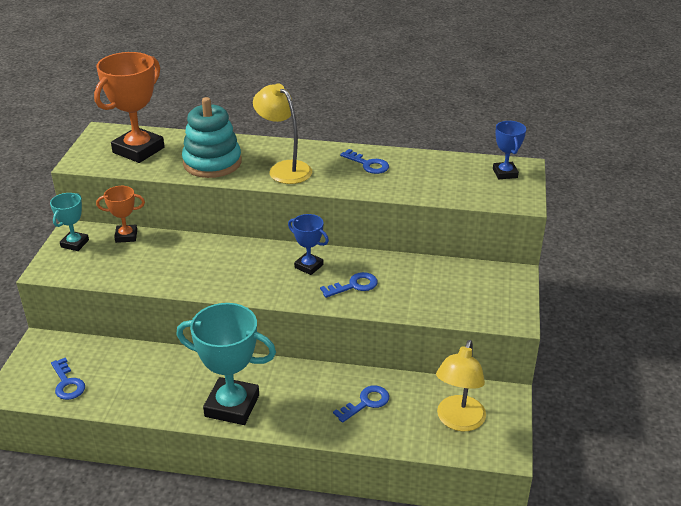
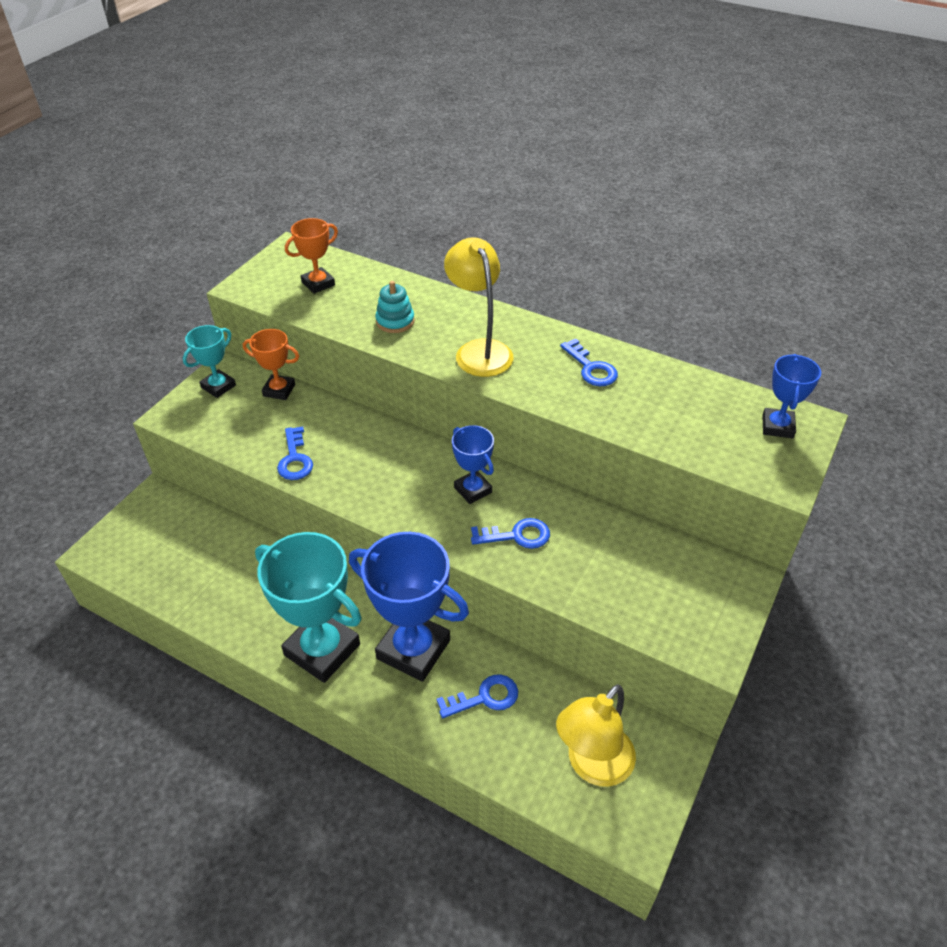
camera: 20 degrees right, 10 degrees up
blue key [51,357,85,400] -> blue key moved to [277,426,313,480]
orange trophy [94,52,165,163] -> orange trophy [285,218,338,294], size x0.53
turquoise stacking toy [182,97,242,178] -> turquoise stacking toy [375,281,415,333], size x0.51
none -> blue trophy [349,532,469,682]

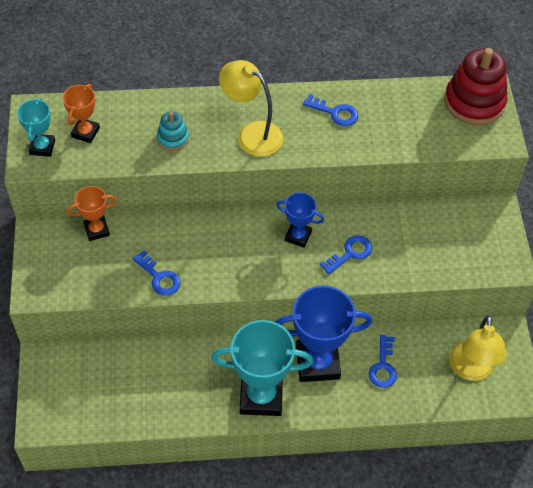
camera: 35 degrees left, 10 degrees up
turquoise trophy [183,325,236,398] -> turquoise trophy moved to [17,98,55,157]
blue key [437,674,518,718] -> blue key turned 150 degrees clockwise [369,335,397,388]
blue trophy [762,354,821,439] -> red stacking toy [444,48,508,125]

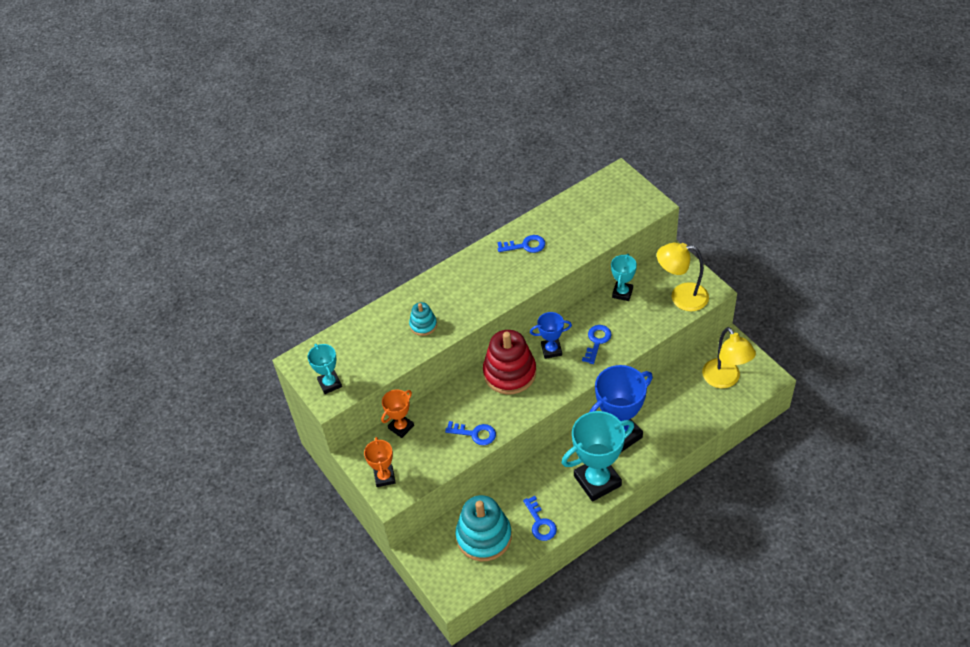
camera: 25 degrees left, 5 degrees down
orange trophy [63,84,100,143] -> orange trophy moved to [364,437,396,487]
yellow lamp [219,60,283,157] -> yellow lamp moved to [657,243,709,311]
blue key [369,335,397,388] -> blue key moved to [523,496,557,541]
red stacking toy [444,48,508,125] -> red stacking toy moved to [483,330,536,394]
none -> turquoise stacking toy [456,495,512,561]
none -> turquoise trophy [611,254,637,301]

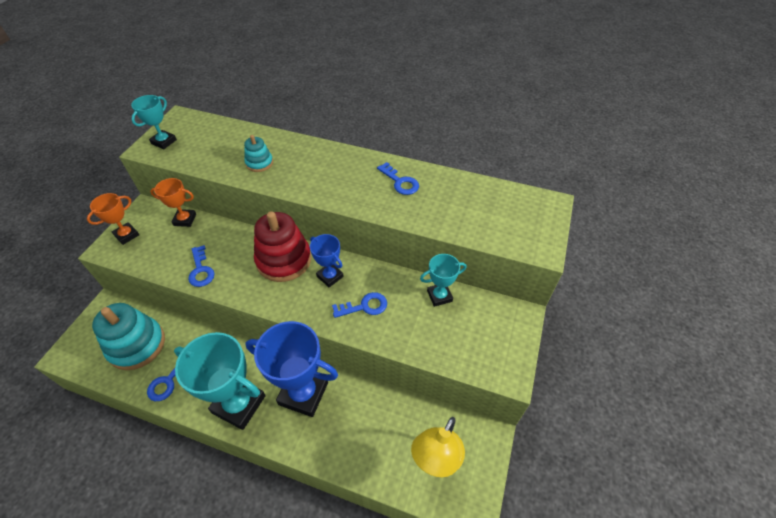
camera: 50 degrees right, 0 degrees up
yellow lamp [657,243,709,311] -> none

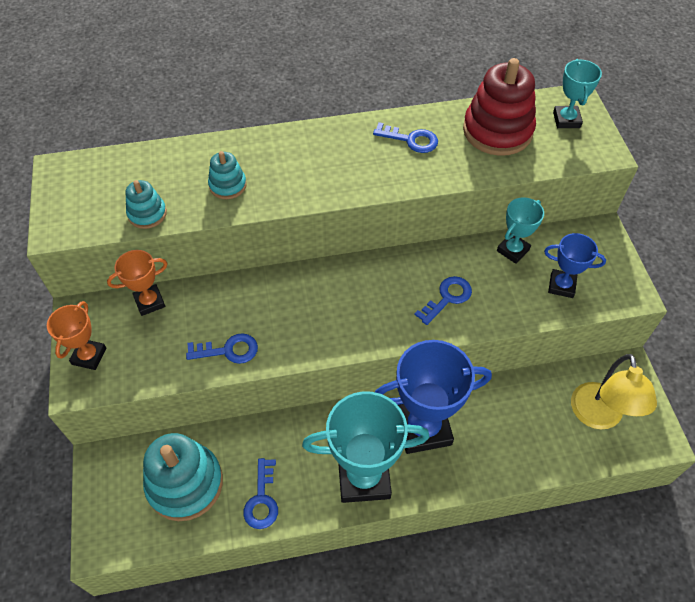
camera: 30 degrees left, 5 degrees up
turquoise trophy [131,95,177,149] -> turquoise trophy moved to [553,59,602,128]
blue key [188,245,215,287] -> blue key turned 45 degrees counterclockwise [186,333,258,364]
red stacking toy [254,211,311,282] -> red stacking toy moved to [463,58,536,156]
blue trophy [310,234,344,287] -> blue trophy moved to [544,233,606,298]
none -> turquoise stacking toy [126,180,167,229]

